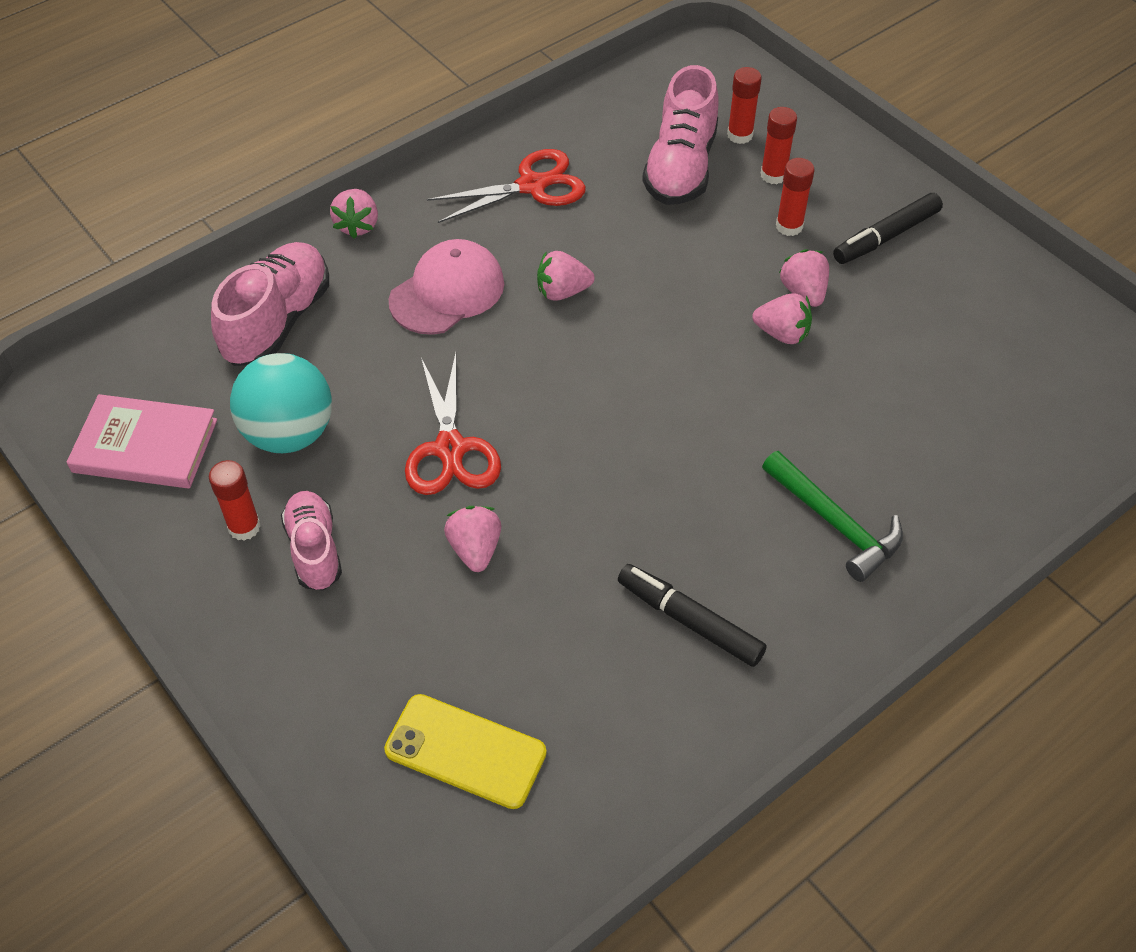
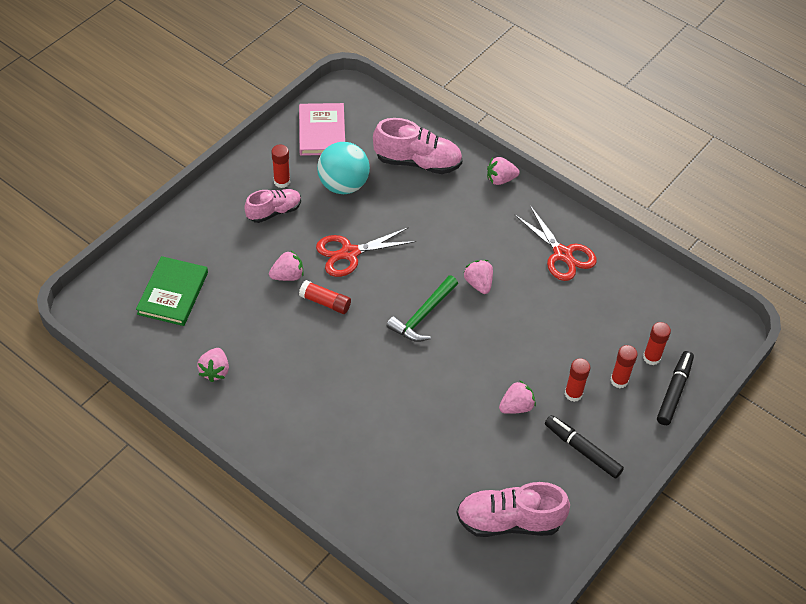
camera: 75 degrees right, 0 degrees up
yellow phone [384,694,547,809] -> green book [136,256,208,326]
pink cap [389,239,504,335] -> none
black marker [618,564,767,667] -> black marker moved to [657,351,694,425]
pink shoe [642,65,719,205] -> pink shoe moved to [457,482,570,537]
pink strawberry [752,293,812,344] -> pink strawberry moved to [197,348,229,382]
green hammer [762,451,903,582] -> green hammer moved to [387,275,458,342]
none -> red glue stick [299,280,351,314]

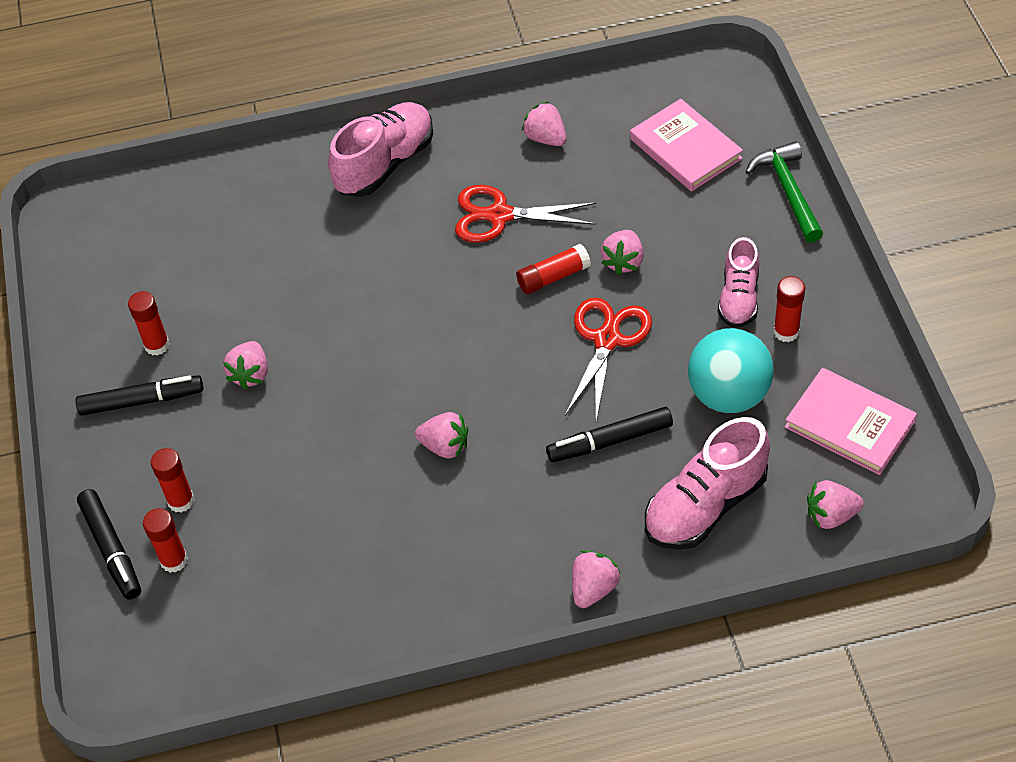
camera: 135 degrees right, 0 degrees up
green book [136,256,208,326] -> pink book [630,99,743,191]
green hammer [387,275,458,342] -> green hammer moved to [746,141,823,243]
pink shoe [457,482,570,537] -> pink shoe moved to [328,102,433,197]
red scissors [514,206,597,281] -> red scissors moved to [455,185,596,243]
red glue stick [565,358,590,402] -> red glue stick moved to [128,291,170,356]
none -> black marker [546,407,673,462]
none -> pink strawberry [807,480,864,529]

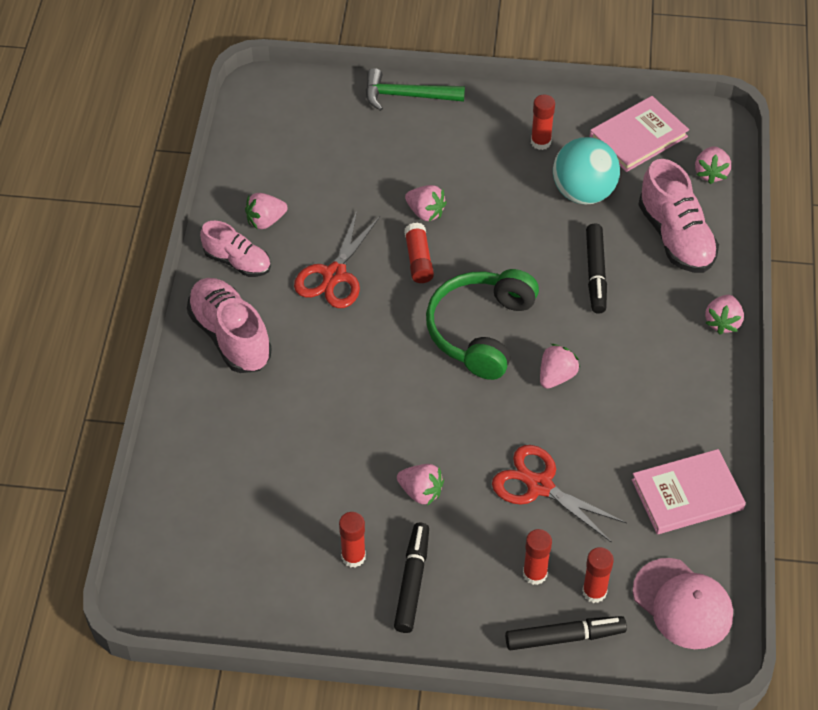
camera: 75 degrees left, 0 degrees up
red scissors [565,298,652,421] -> red scissors moved to [492,445,627,543]
pink strawberry [572,550,621,608] -> pink strawberry turned 120 degrees counterclockwise [705,295,744,335]
pink book [630,99,743,191] -> pink book moved to [632,449,746,534]
pink shoe [718,237,759,328] -> pink shoe moved to [200,221,271,277]
none -> green headphones [426,269,539,380]
none -> pink cap [633,558,733,649]

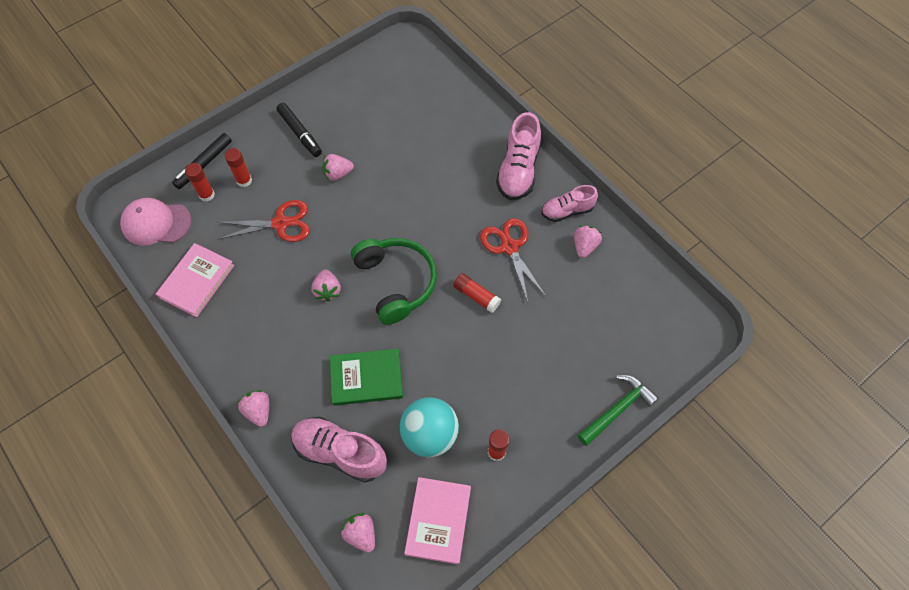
camera: 135 degrees right, 10 degrees up
pink shoe [187,278,272,373] -> pink shoe turned 90 degrees clockwise [496,112,541,200]
red glue stick [339,512,366,568] -> none
pink strawberry [405,185,447,221] -> none
black marker [586,224,607,314] -> green book [330,349,403,406]

